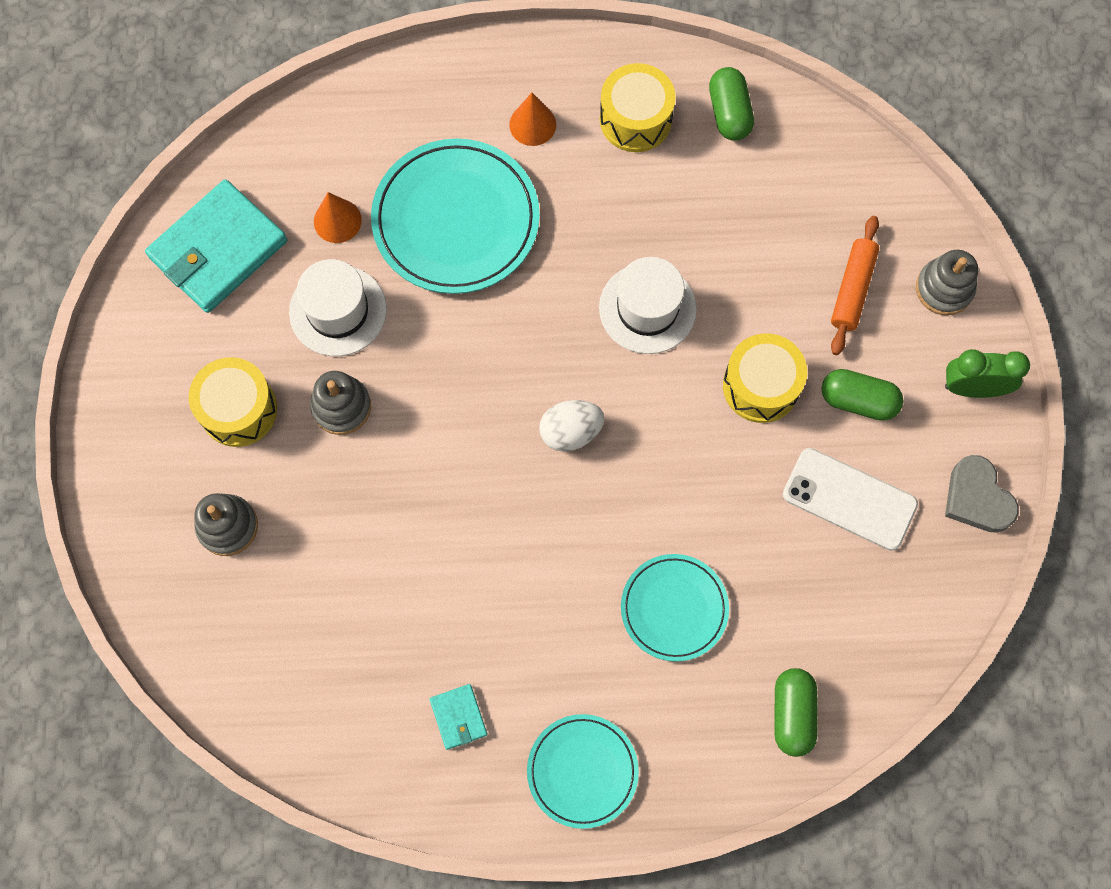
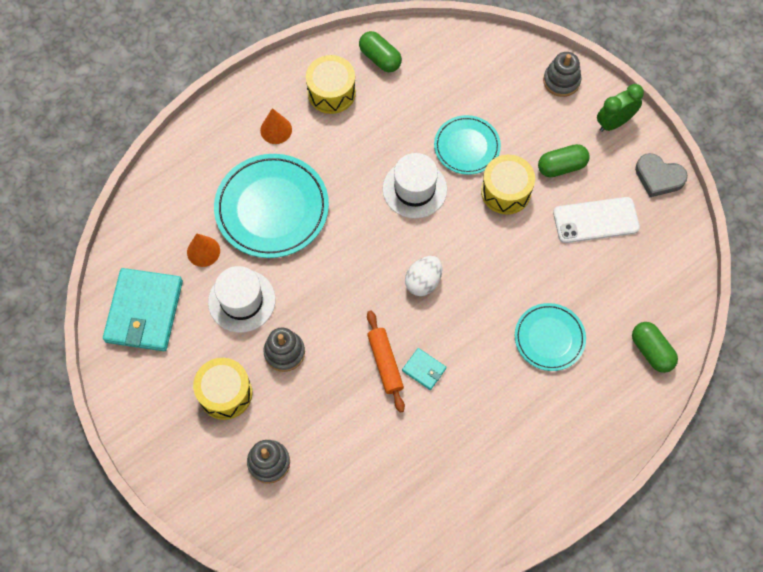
camera: 35 degrees left, 5 degrees down
turquoise wallet [430,684,488,750] -> turquoise wallet moved to [402,348,447,390]
turquoise plate [527,714,639,829] -> turquoise plate moved to [434,115,501,175]
orange rolling pin [831,216,879,355] -> orange rolling pin moved to [367,311,405,413]

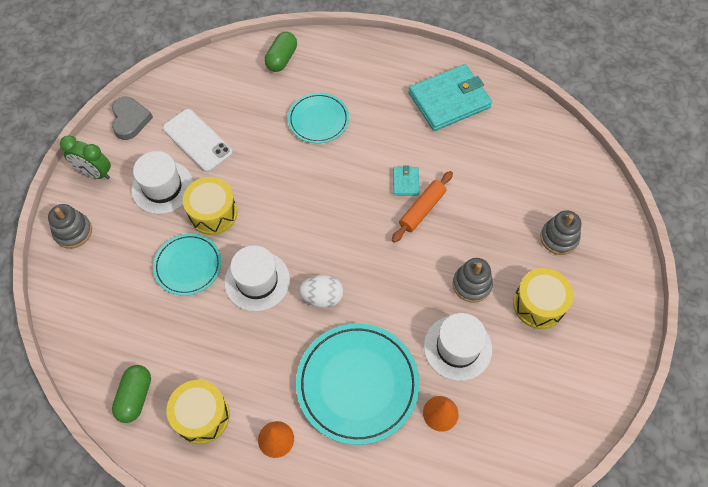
camera: 125 degrees left, 5 degrees down
turquoise wallet [103,268,183,351] -> turquoise wallet moved to [408,64,492,131]
white egg [405,256,442,296] -> white egg moved to [299,275,343,308]
green capsule [538,144,590,177] -> white hat [131,151,193,214]

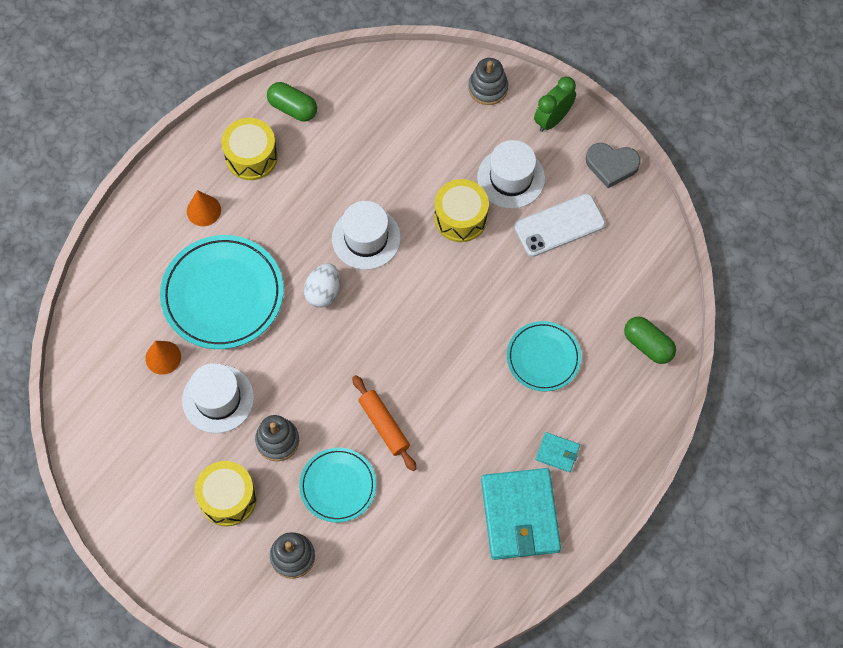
camera: 110 degrees right, 5 degrees up
turquoise plate [153,234,221,296] -> turquoise plate moved to [299,448,376,523]
turquoise wallet [393,165,419,196] -> turquoise wallet moved to [536,432,580,472]

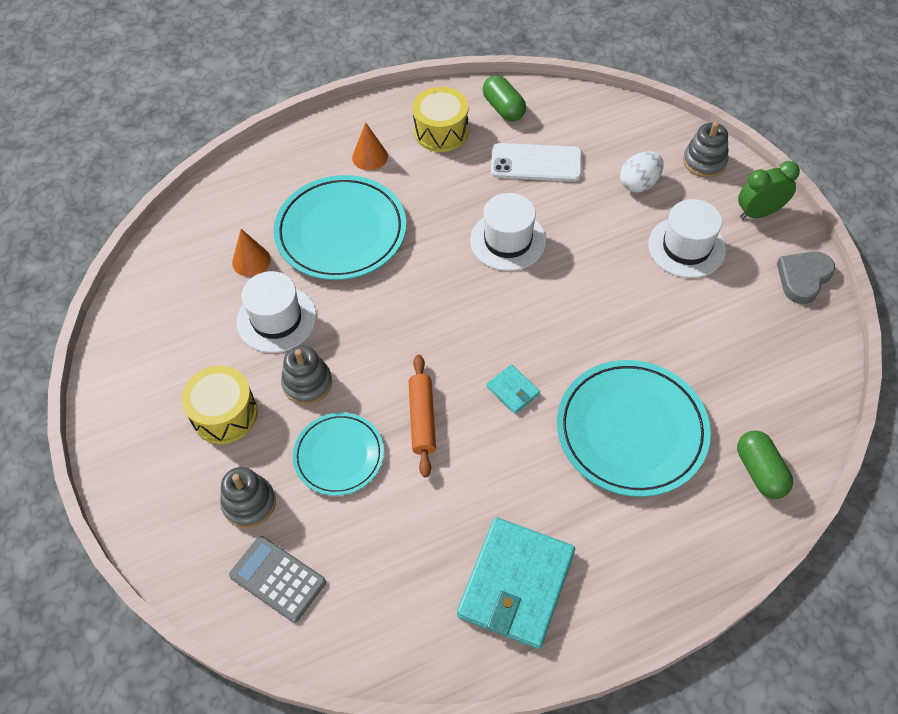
camera: 30 degrees right, 10 degrees down
white egg [304,263,340,308] -> white egg moved to [620,151,664,193]
yellow drum [434,179,489,242] -> none
turquoise plate [507,321,581,391] -> turquoise plate [557,360,711,497], size x1.68
white phone [514,194,606,257] -> white phone moved to [491,143,582,182]
turquoise wallet [536,432,580,472] -> turquoise wallet moved to [487,364,540,414]
grey heart [586,143,641,188] -> grey heart turned 90 degrees clockwise [777,252,835,304]
none -> grey calculator [229,536,326,623]

